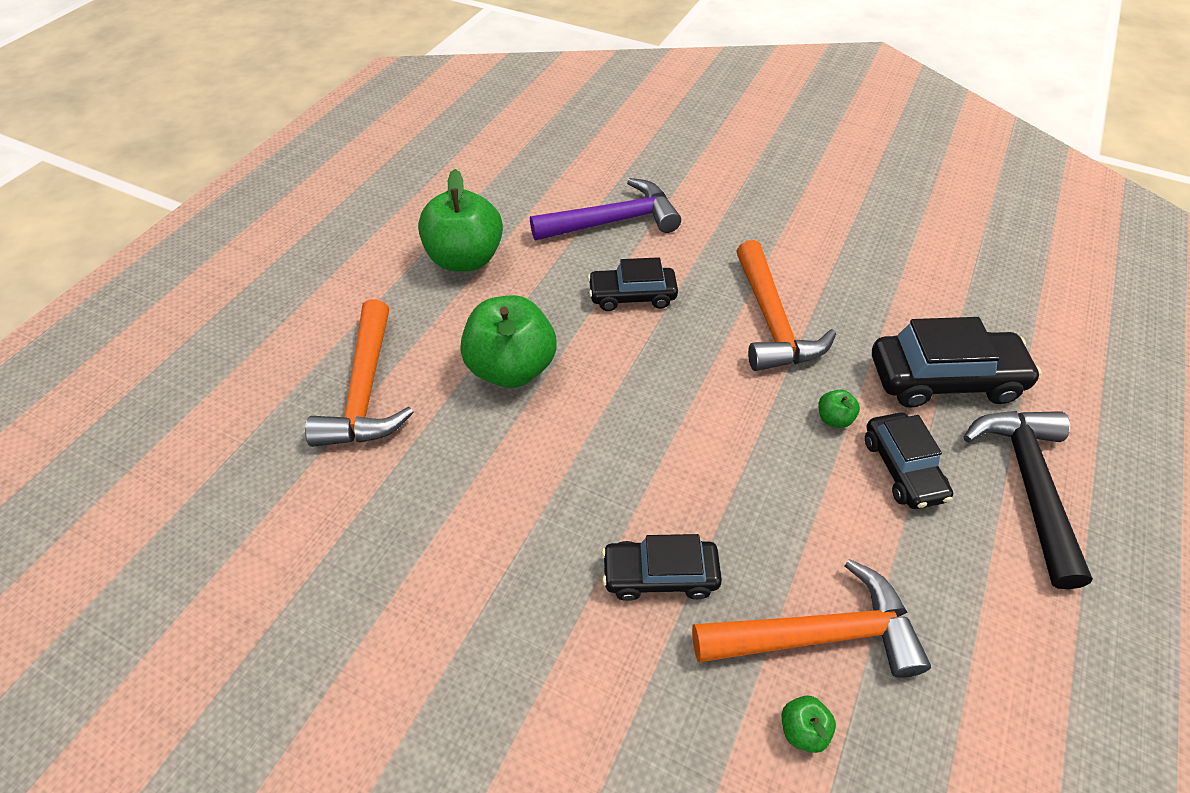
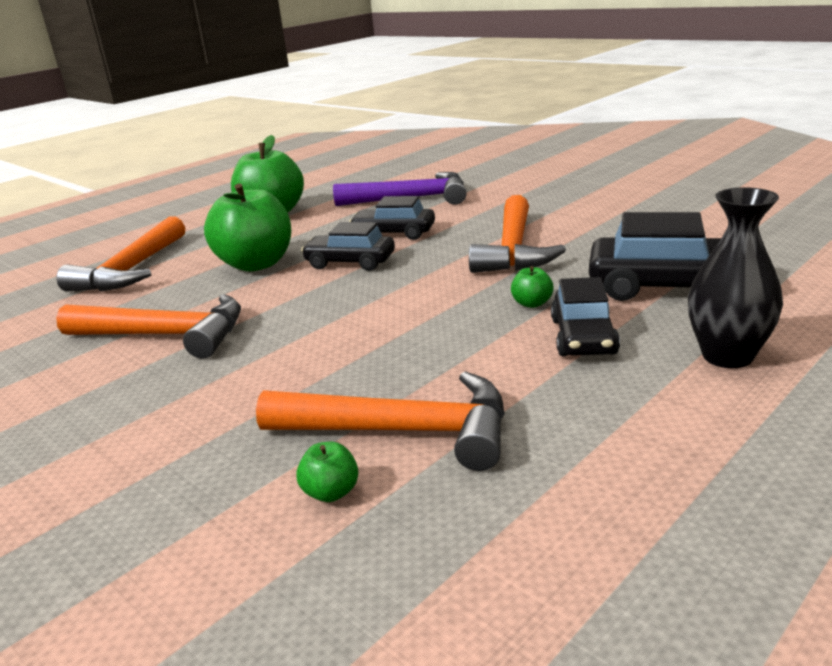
camera: 20 degrees right, 25 degrees down
black car [602,534,722,601] -> black car moved to [301,222,395,271]
black hammer [964,411,1093,589] -> black vase [688,187,783,368]
none -> orange hammer [56,294,241,359]

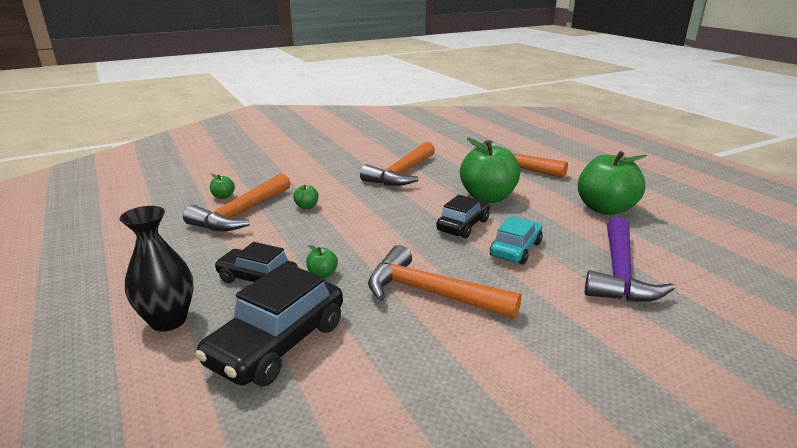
camera: 105 degrees right, 0 degrees up
black car [349,196,435,240] -> turquoise car [490,216,543,265]
none -> green apple [293,185,318,209]

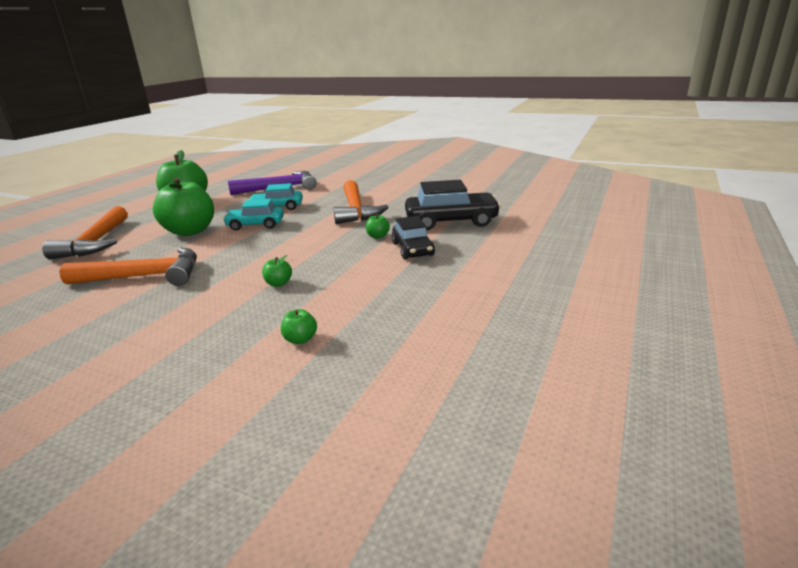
camera: 125 degrees left, 0 degrees up
black vase [119,206,194,332] -> none
orange hammer [183,173,291,231] -> none
black car [436,195,490,238] -> turquoise car [223,199,284,231]

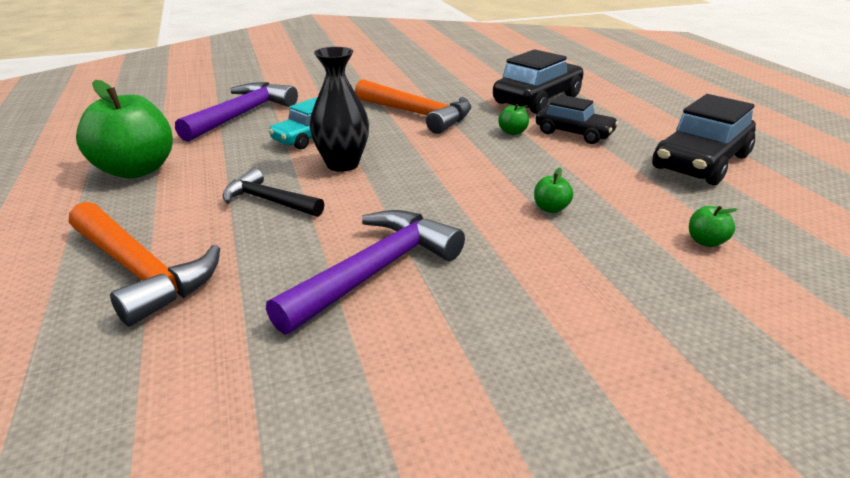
camera: 45 degrees left, 5 degrees up
orange hammer [59,248,197,286] -> purple hammer [266,210,465,335]
green apple [153,178,214,236] -> black hammer [223,168,324,217]
turquoise car [223,199,284,231] -> black vase [309,47,369,172]
none -> black car [652,94,756,185]

